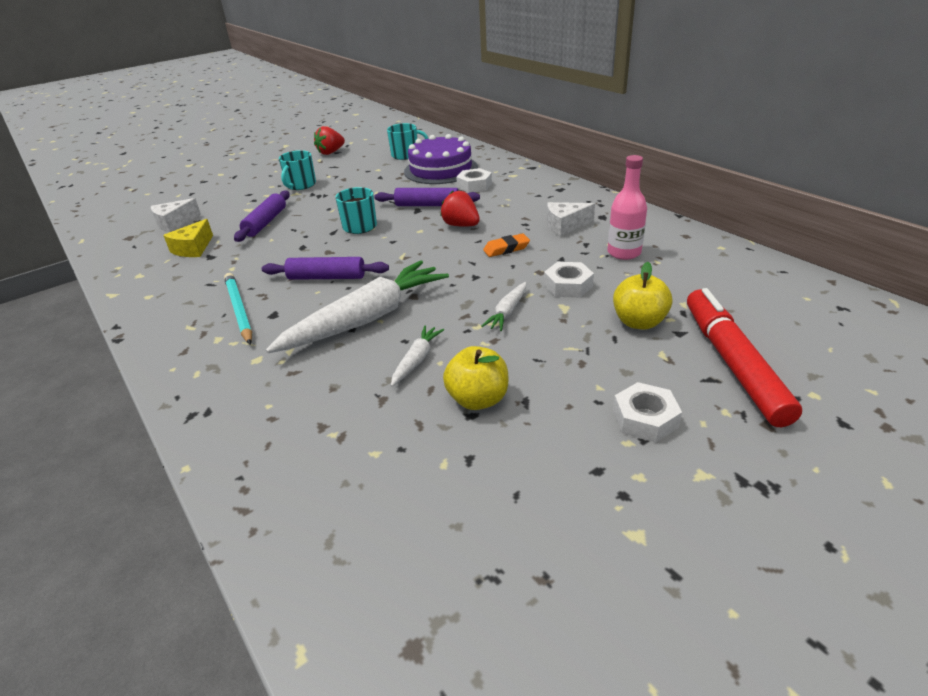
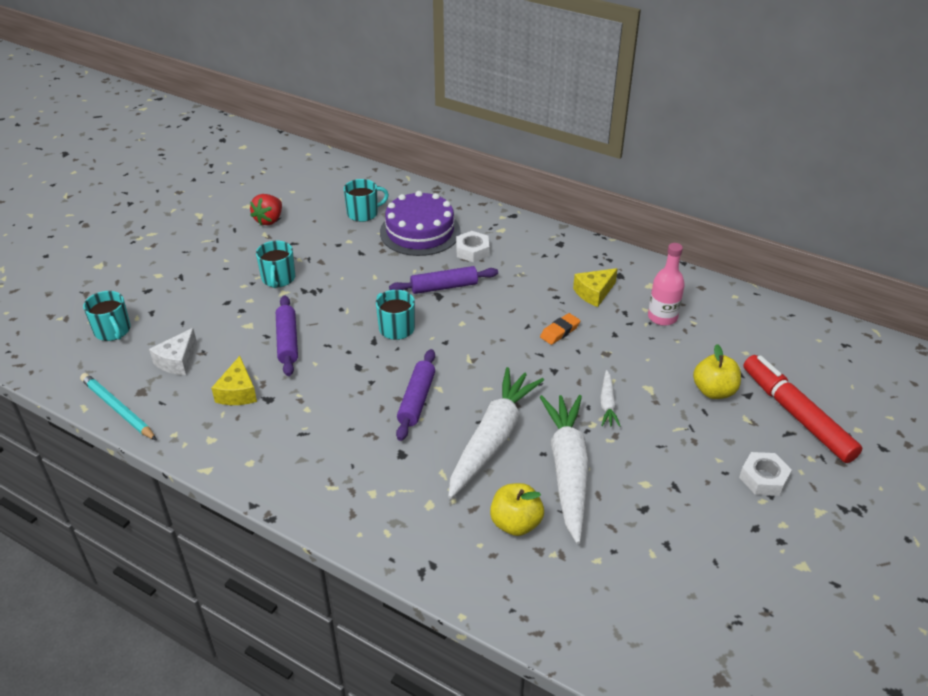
camera: 25 degrees left, 5 degrees up
turquoise pencil [224,273,252,345] -> turquoise pencil moved to [80,373,157,440]
purple rolling pin [262,257,389,280] -> purple rolling pin turned 60 degrees counterclockwise [396,349,435,441]
white carrot [391,325,444,387] -> white carrot [540,395,589,544], size x2.24
red strawberry [440,191,480,227] -> none
yellow apple [443,346,508,410] -> yellow apple moved to [490,483,544,536]
white nut [544,262,594,298] -> none
white cheese [547,202,595,236] -> yellow cheese [573,268,618,307]
none -> turquoise mug [83,291,131,341]

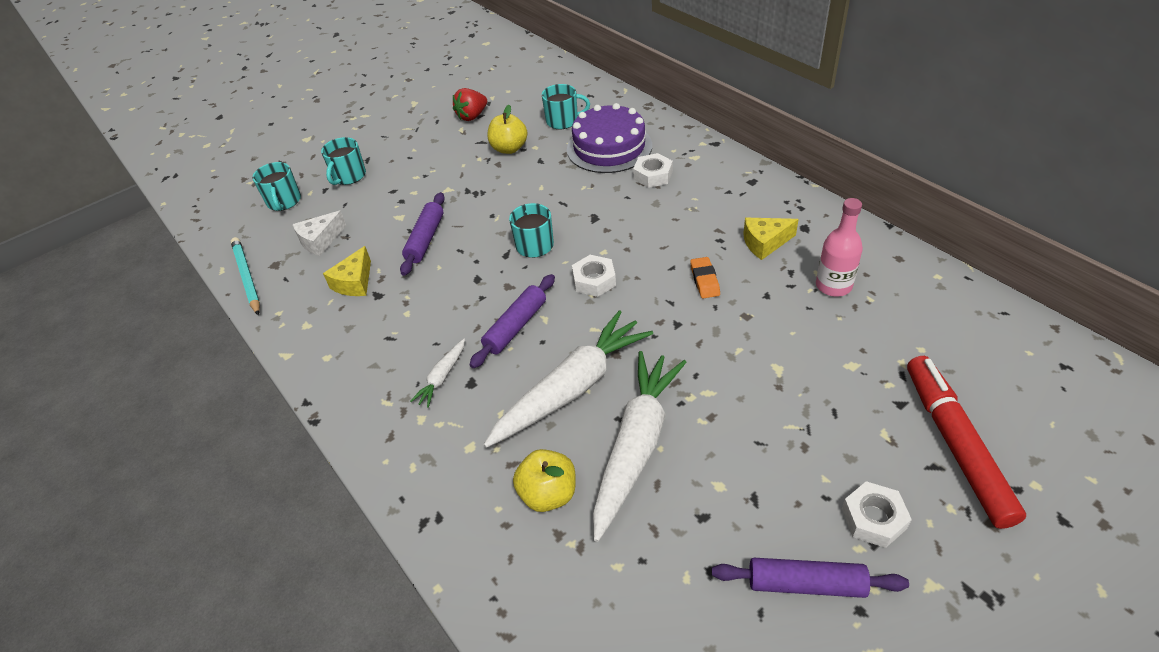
camera: 25 degrees right, 5 degrees up
turquoise mug [256,241,295,288] -> turquoise mug moved to [321,137,366,185]
purple rolling pin [389,266,498,294] -> purple rolling pin moved to [712,558,909,598]
orange eraser [540,313,580,345] -> orange eraser turned 75 degrees counterclockwise [690,257,720,298]
white carrot [600,370,620,427] -> white carrot moved to [410,338,465,408]
yellow apple [693,344,741,399] -> yellow apple moved to [488,105,528,154]
none -> white nut [572,255,616,297]

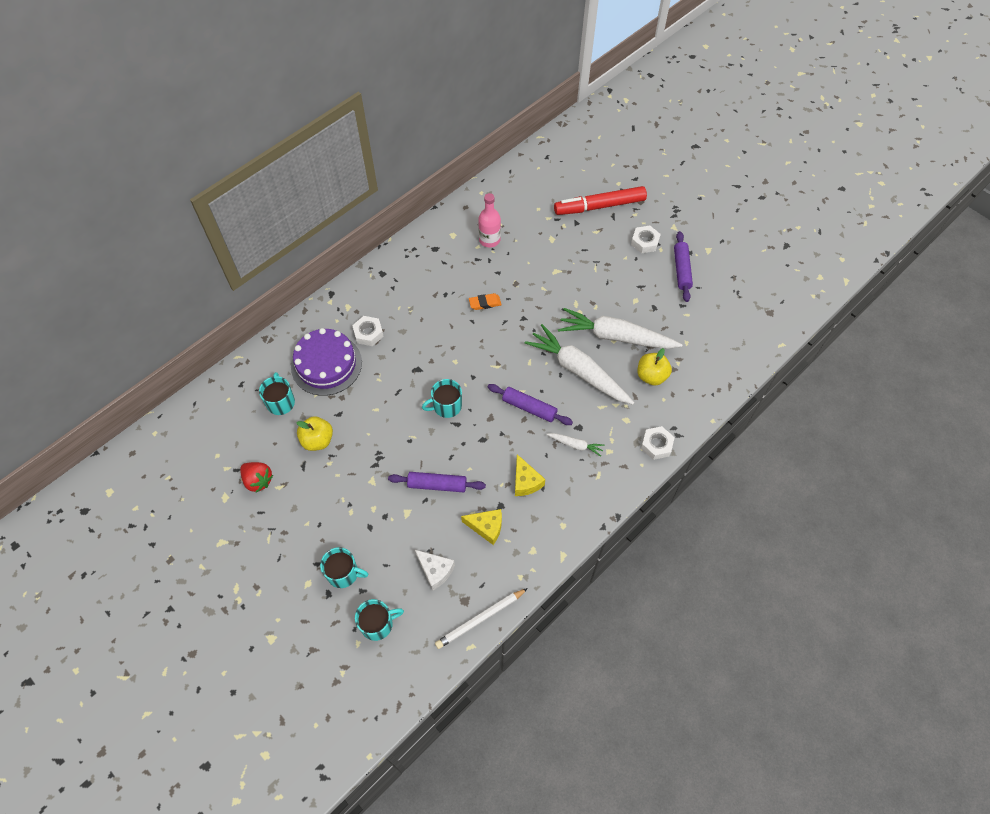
camera: 100 degrees left, 15 degrees up
turquoise pencil [231,237,260,316] -> white pencil [435,588,528,649]
white nut [572,255,616,297] -> white nut moved to [641,426,675,460]
yellow cheese [743,218,799,260] -> yellow cheese moved to [515,454,545,496]

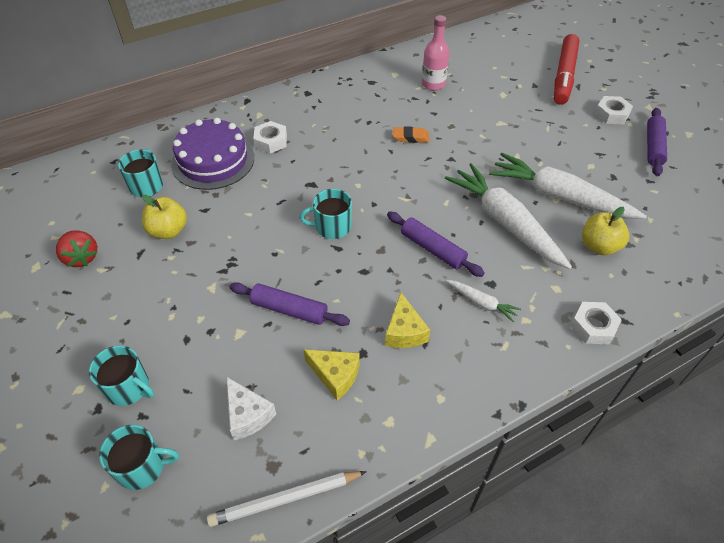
camera: 15 degrees right, 10 degrees down
red marker [554,186,647,215] -> red marker turned 75 degrees counterclockwise [554,34,579,105]

